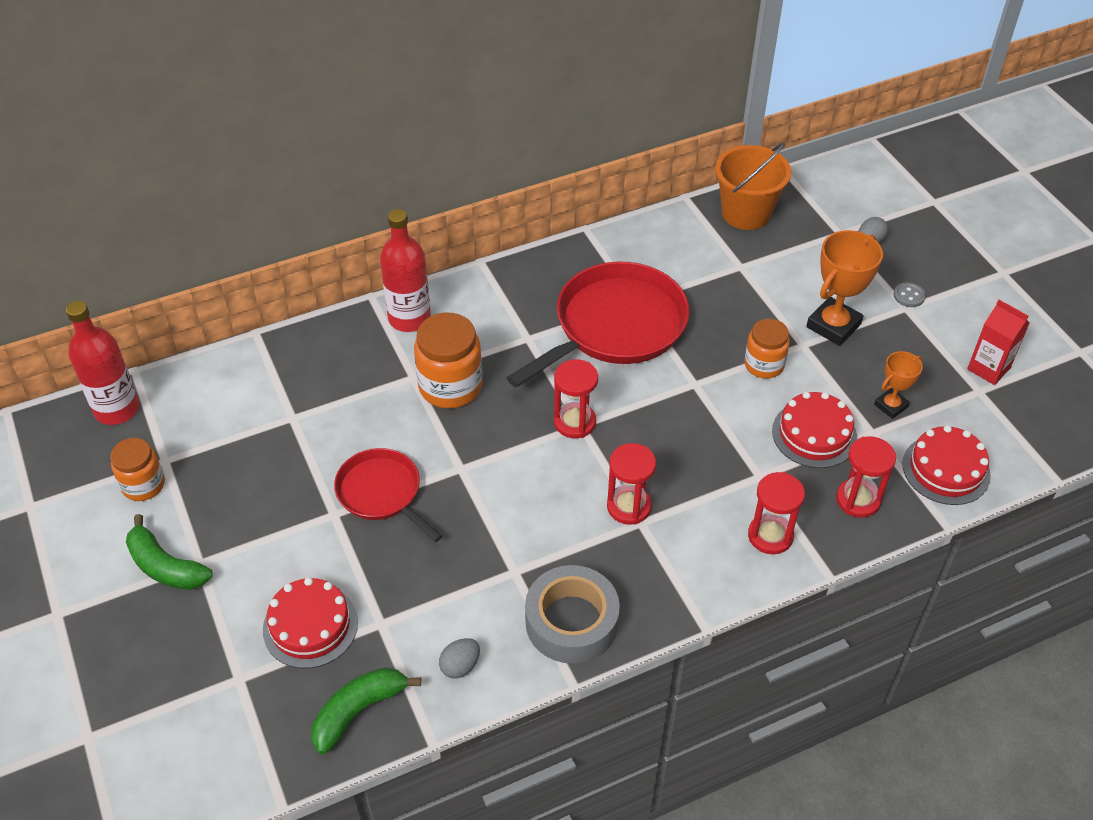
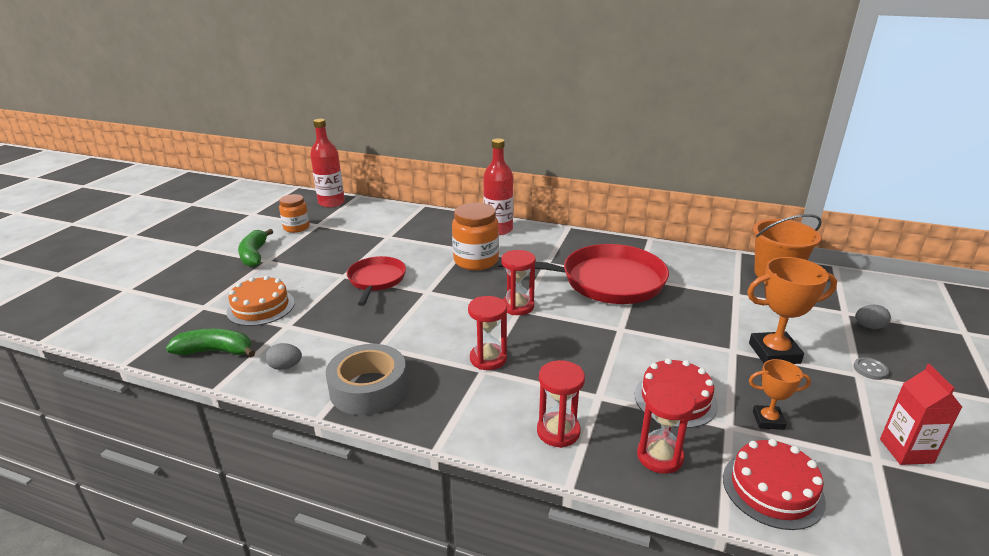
camera: 45 degrees right, 20 degrees down
red cake [263,577,358,668] -> orange cake [227,276,295,326]
orange jar [744,319,790,379] -> none

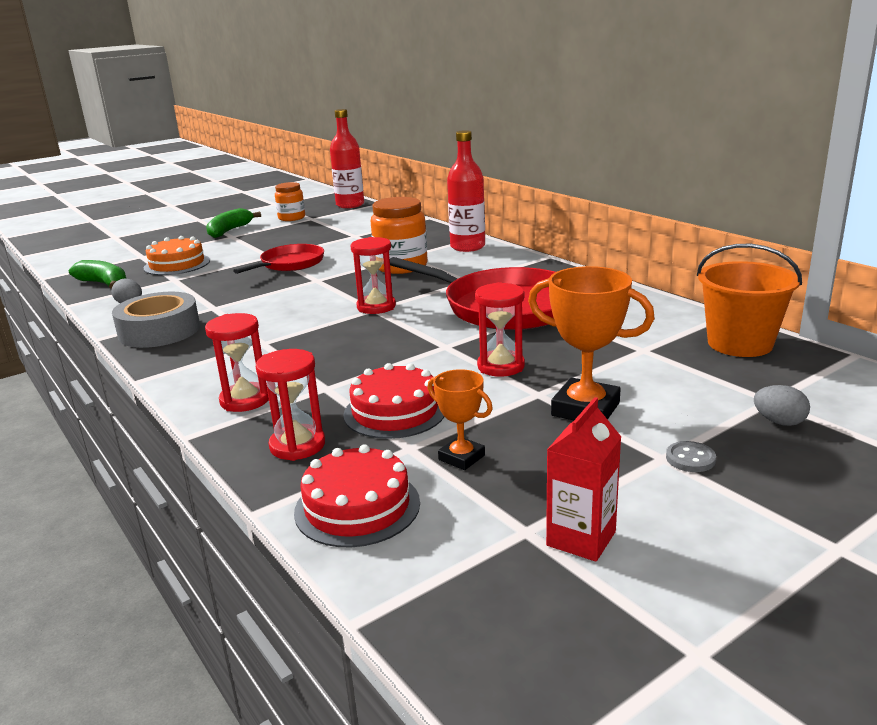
camera: 35 degrees right, 5 degrees down
red hourglass [468,296,507,370] -> red hourglass moved to [475,282,525,377]

